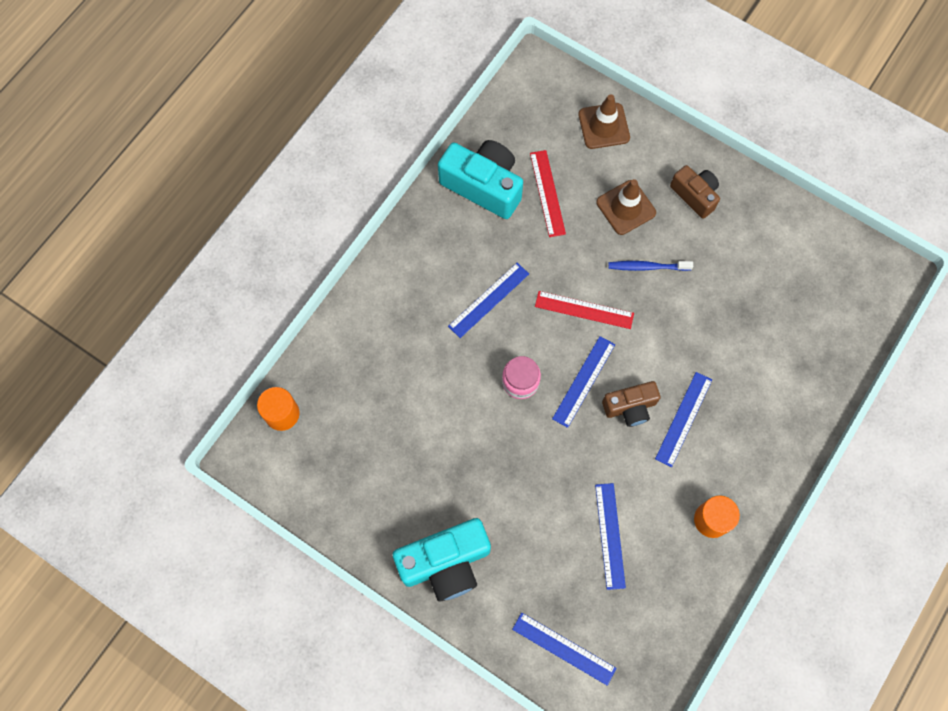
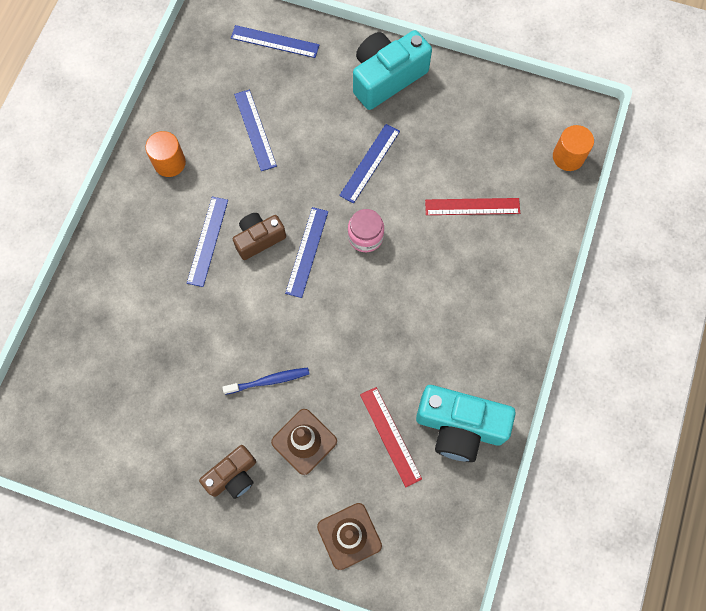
camera: 165 degrees right, 0 degrees up
blue ruler [448,263,529,338] -> blue ruler moved to [339,124,400,204]
red ruler [535,291,634,329] -> red ruler moved to [425,198,520,215]
brown camera [670,165,720,219] -> brown camera turned 75 degrees counterclockwise [199,445,256,499]

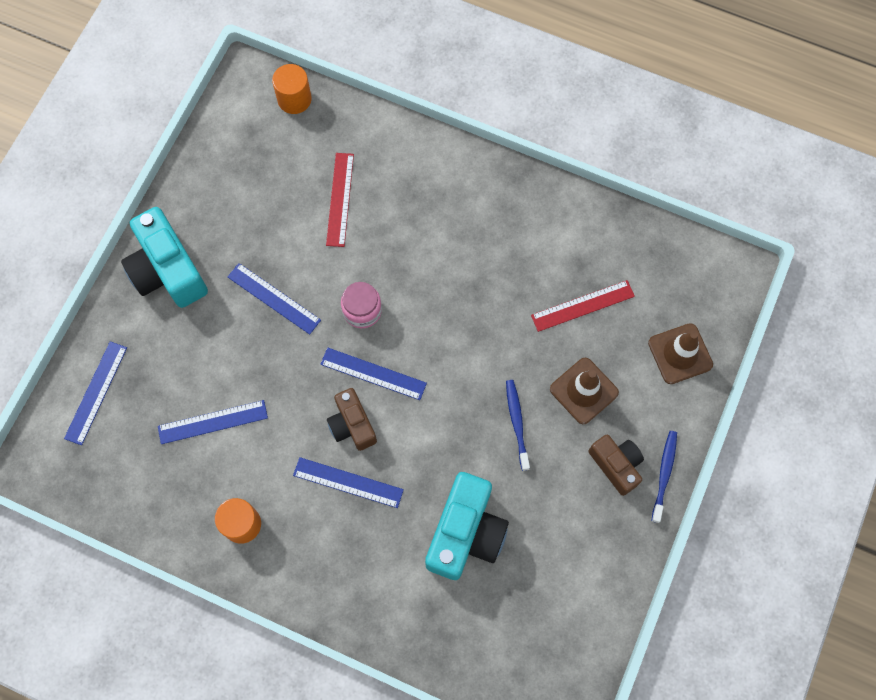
camera: 85 degrees left, 0 degrees up
turquoise camera [416,385,516,462] -> turquoise camera moved to [425,472,509,580]
none -> blue toothbrush [652,431,677,523]

